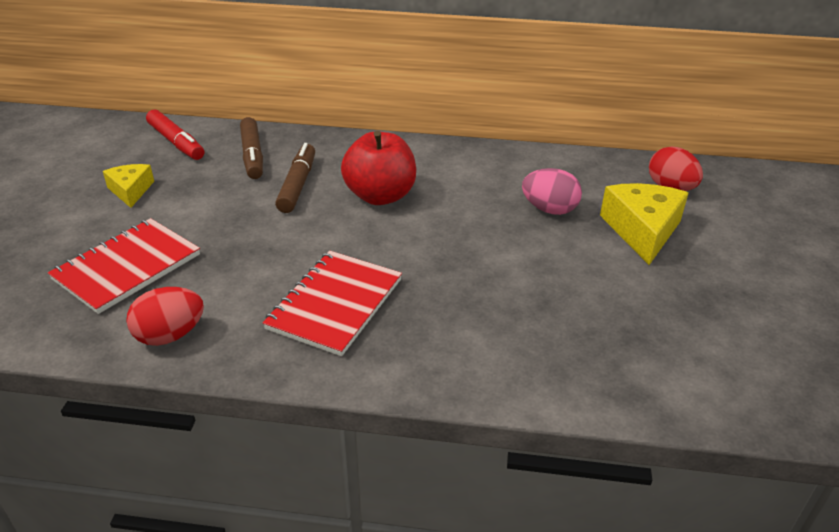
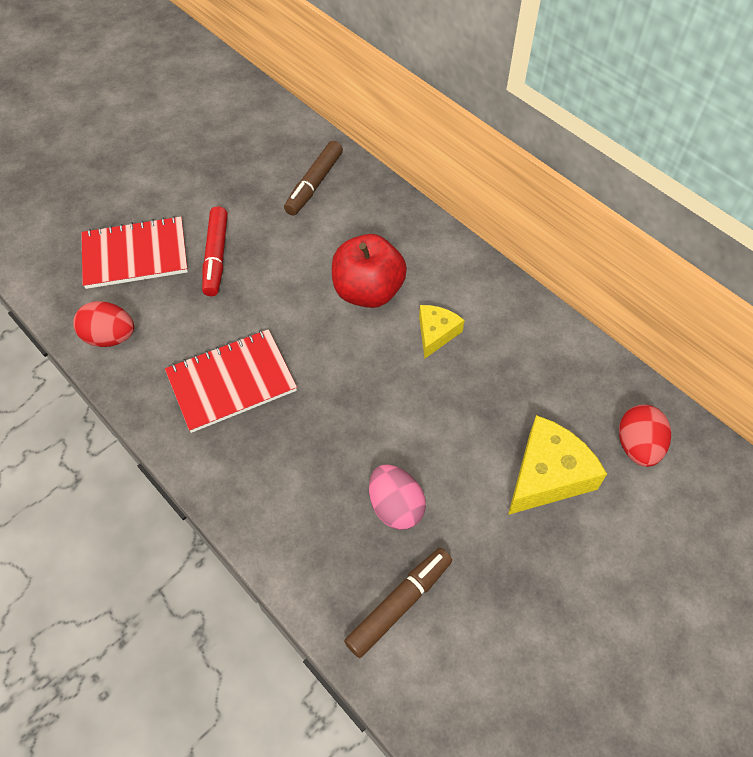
camera: 40 degrees right, 20 degrees up
yellow cheese [103,164,154,208] -> yellow cheese moved to [419,305,464,358]
red marker [146,110,204,160] -> red marker moved to [202,206,228,296]
brown marker [275,143,315,213] -> brown marker moved to [344,548,452,658]
pink egg [522,168,582,215] -> pink egg moved to [369,465,426,530]

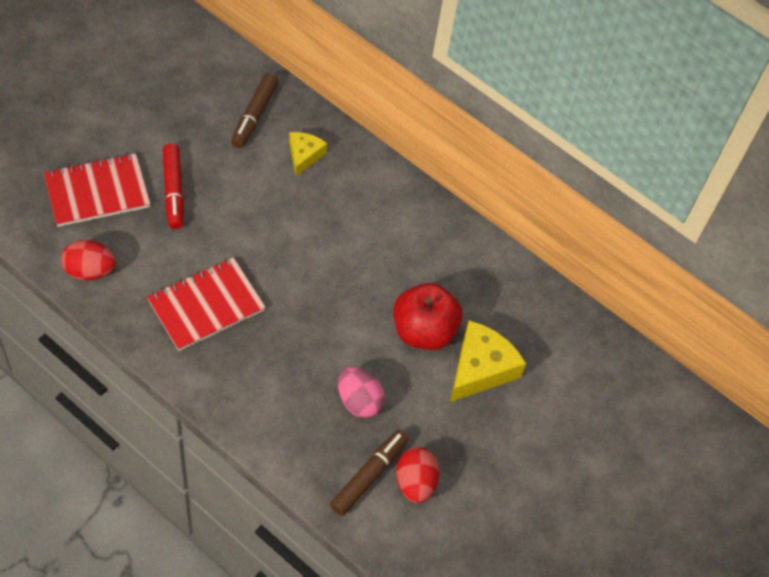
camera: 15 degrees left, 0 degrees up
red apple [332,234,407,308] -> red apple moved to [393,283,462,350]
yellow cheese [419,305,464,358] -> yellow cheese moved to [289,132,327,176]
red egg [619,404,671,467] -> red egg moved to [396,447,440,503]

